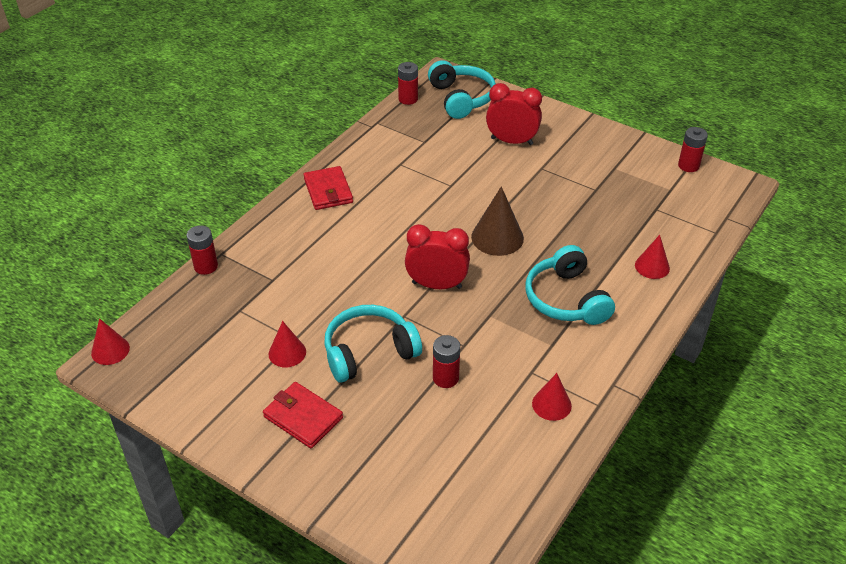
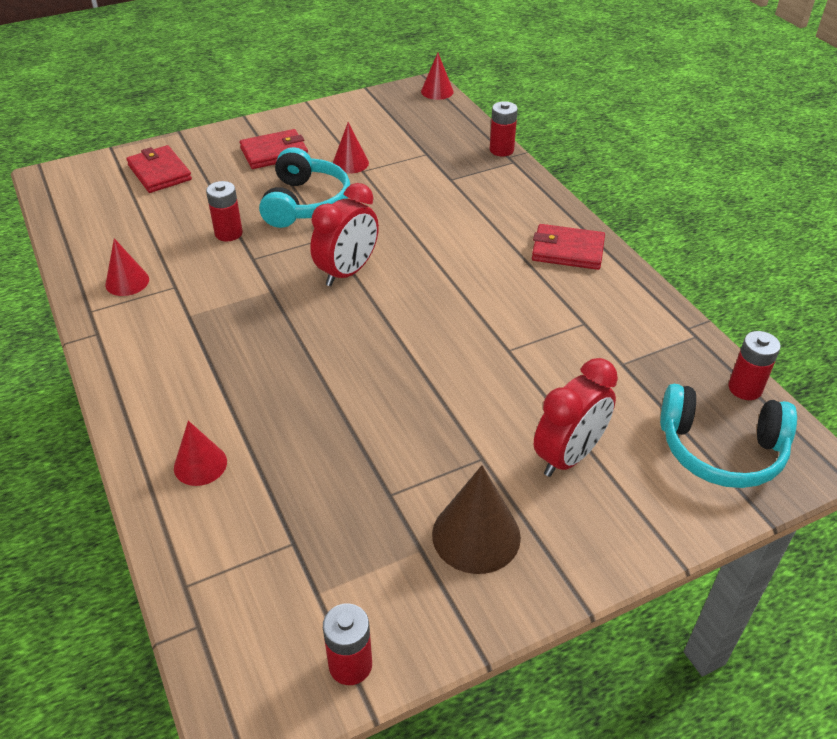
camera: 120 degrees right, 0 degrees up
brown cone [471,186,524,256] -> brown cone moved to [432,465,521,574]
turquoise headphones [525,245,615,325] -> none
none -> red wallet [126,145,192,193]

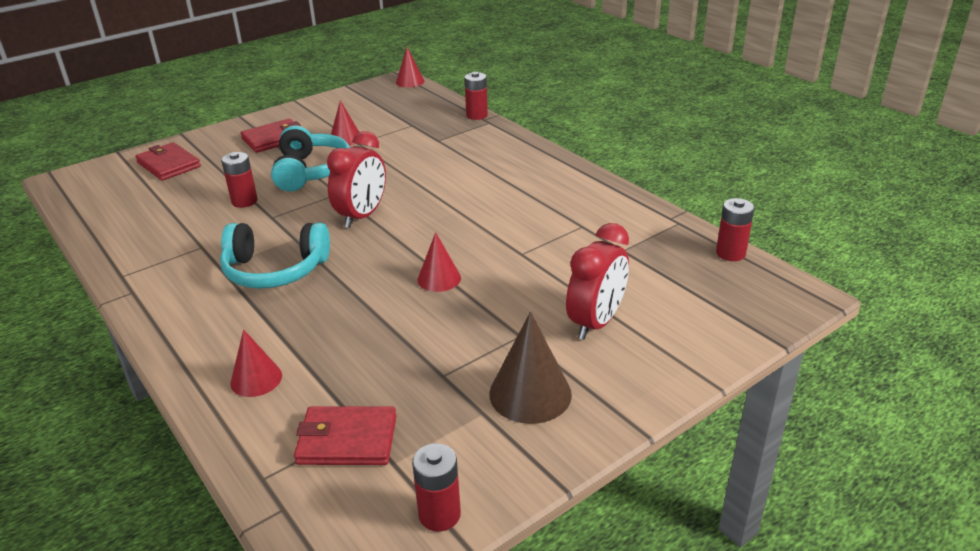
camera: 10 degrees left, 10 degrees down
red cone [105,238,149,296] -> red cone moved to [417,232,461,292]
red wallet [532,224,605,270] -> red wallet moved to [294,406,396,465]
turquoise headphones [660,384,797,488] -> turquoise headphones moved to [220,223,330,289]

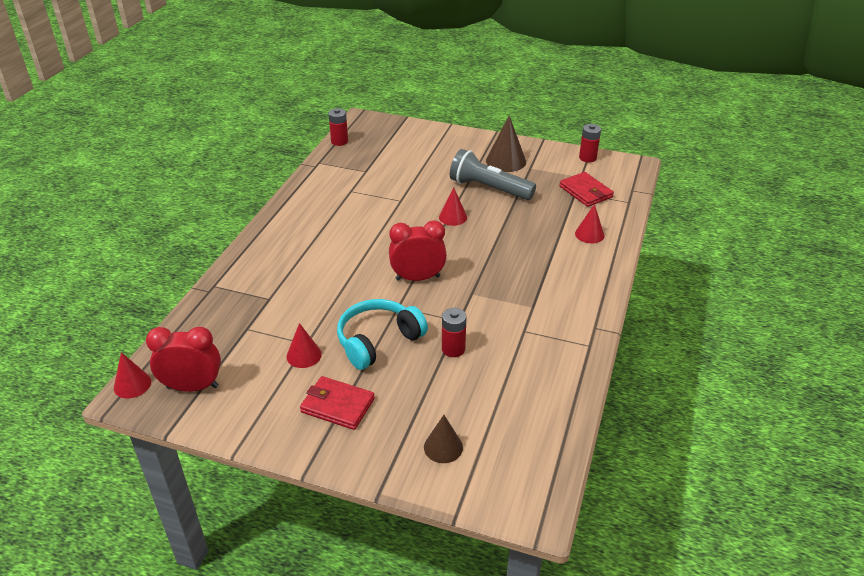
camera: 125 degrees left, 5 degrees up
red wallet [135,142,201,181] -> brown cone [424,415,463,463]
turquoise headphones [220,223,330,289] -> none
red battery [464,72,488,120] -> none
red clock [566,223,629,340] -> red clock moved to [146,327,221,392]
none -> grey flashlight [450,149,536,200]

